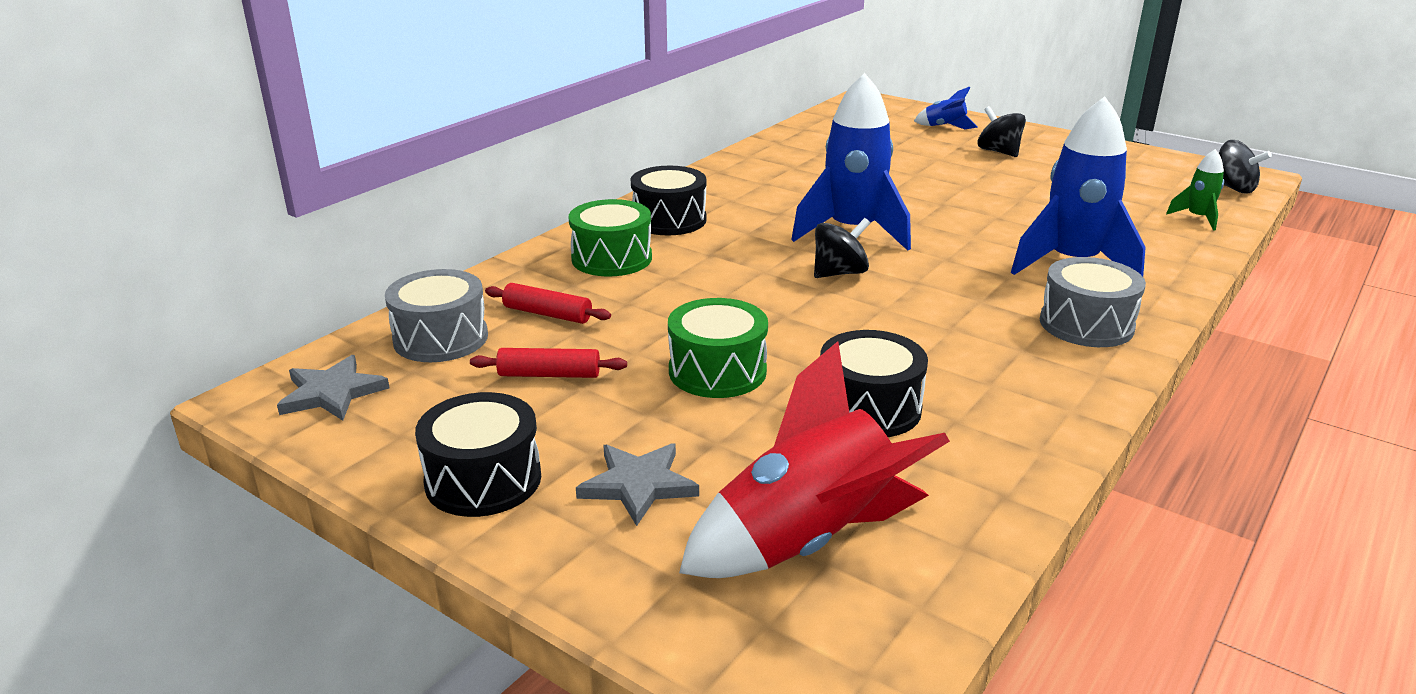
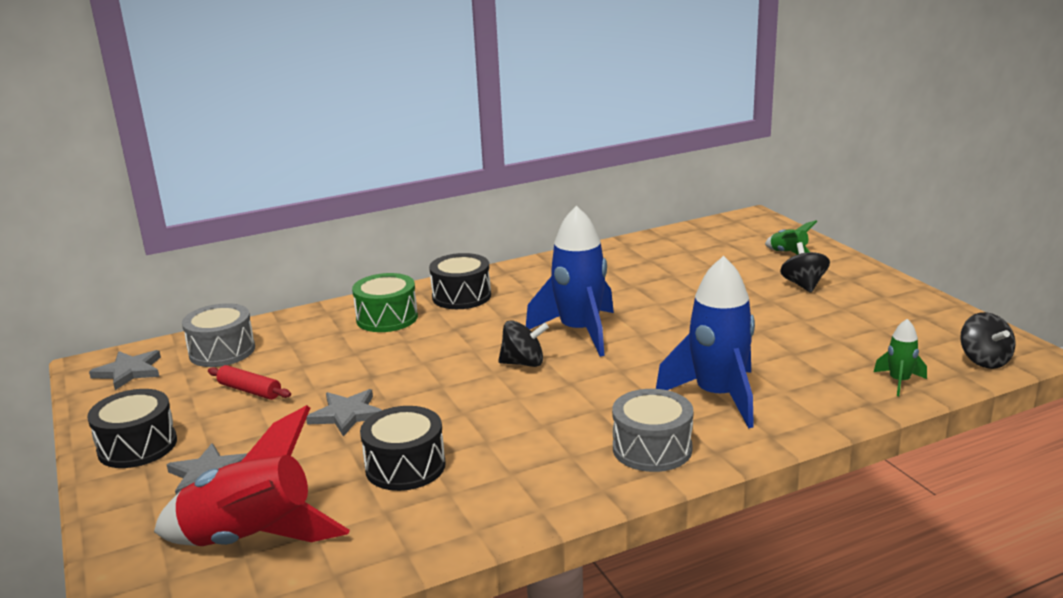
camera: 30 degrees right, 5 degrees down
red rolling pin [485,283,611,324] -> none
green drum [668,298,768,398] -> grey star [306,389,382,437]
blue rocket [914,86,978,129] -> green rocket [765,220,817,255]

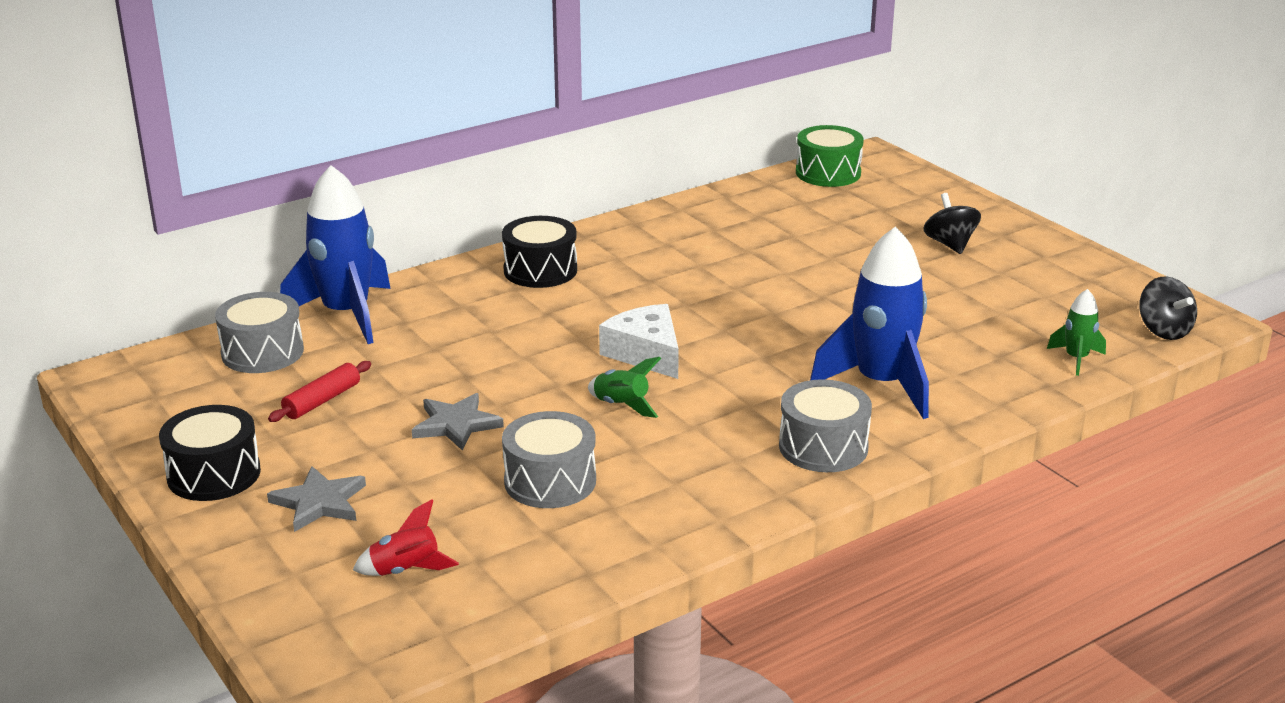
camera: 10 degrees left, 5 degrees up
grey star [89,350,161,390] -> none
red rocket [154,405,350,546] -> red rocket [353,499,459,576], size x0.47
red rolling pin [208,365,291,400] -> red rolling pin turned 75 degrees counterclockwise [268,361,371,422]
green drum [352,273,418,332] -> green drum moved to [796,125,864,187]
black drum [360,406,446,491] -> grey drum [502,411,596,508]
black spinning top [498,320,549,367] -> white cheese [599,304,679,379]
blue rocket [526,206,614,357] -> blue rocket moved to [280,165,391,344]
green rocket [765,220,817,255] -> green rocket moved to [588,357,661,418]

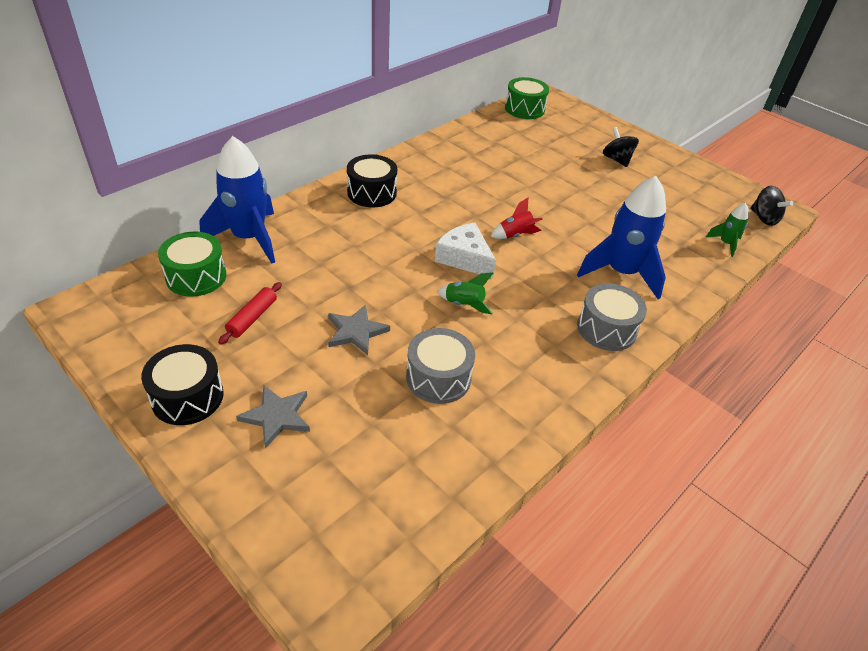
camera: 15 degrees left, 15 degrees up
grey drum [215,292,304,373] -> green drum [158,231,226,297]
red rocket [353,499,459,576] -> red rocket moved to [491,197,543,239]

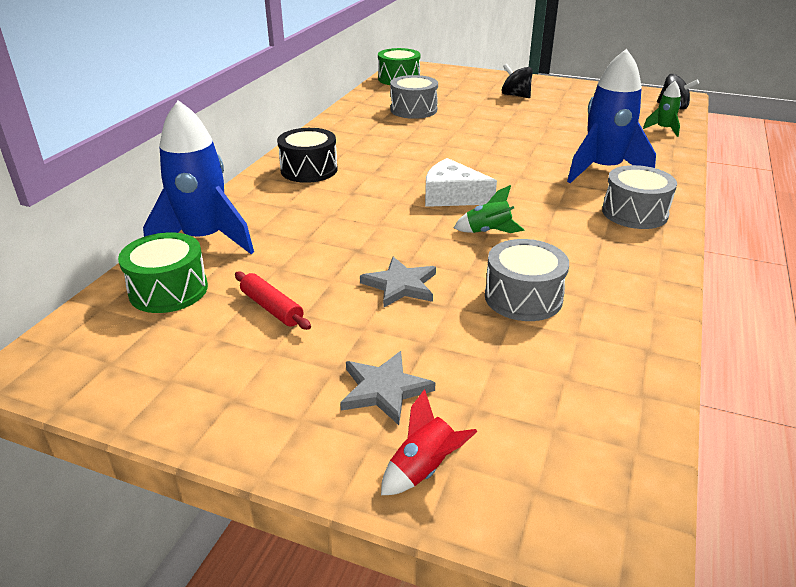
camera: 20 degrees left, 10 degrees down
black drum [141,344,224,425] -> none
red rolling pin [218,282,282,344] -> red rolling pin turned 45 degrees counterclockwise [235,271,311,330]
red rocket [491,197,543,239] -> red rocket moved to [381,389,478,495]
none -> grey drum [390,75,438,119]

